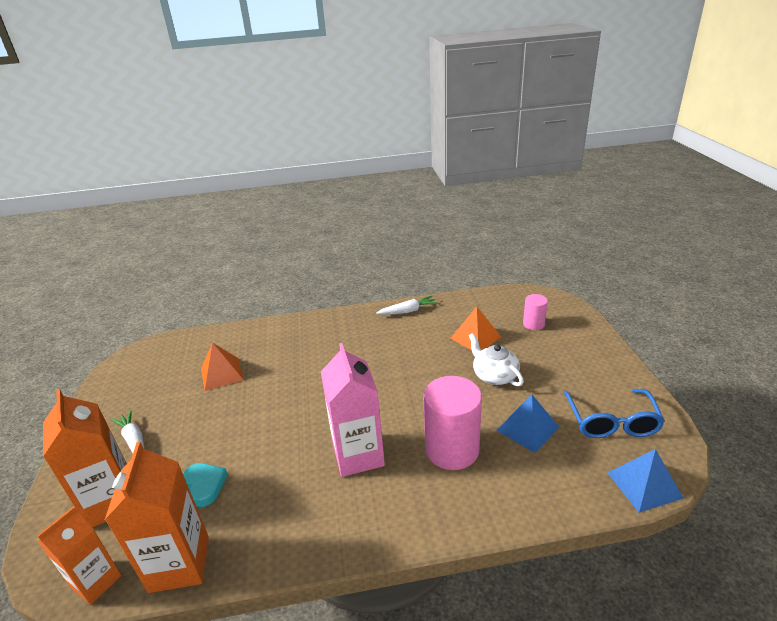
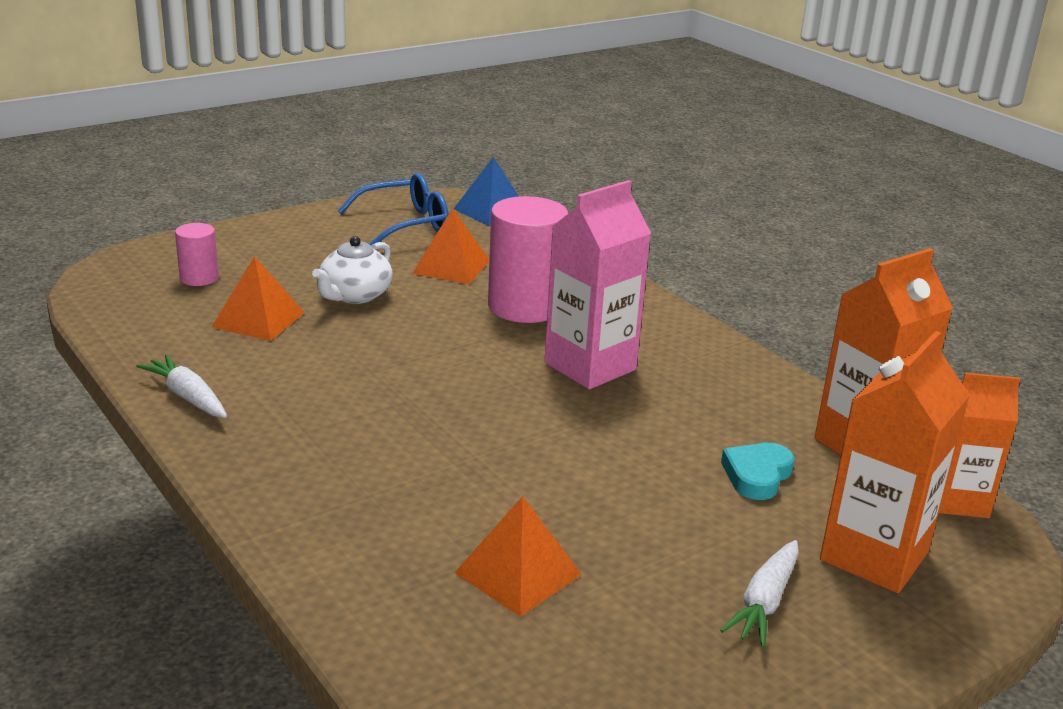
camera: 120 degrees left, 5 degrees down
blue pyramid [496,394,559,453] -> orange pyramid [412,208,489,284]

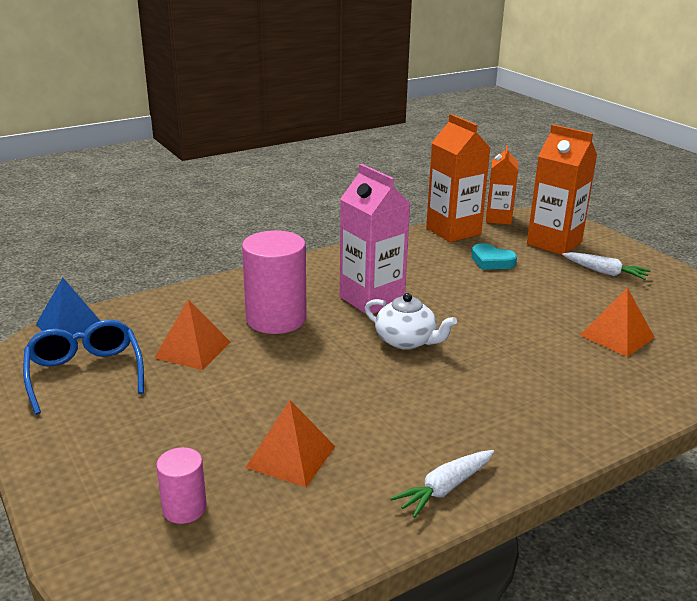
camera: 85 degrees left, 0 degrees up
white teapot [312,236,393,304] -> white teapot moved to [365,293,457,350]

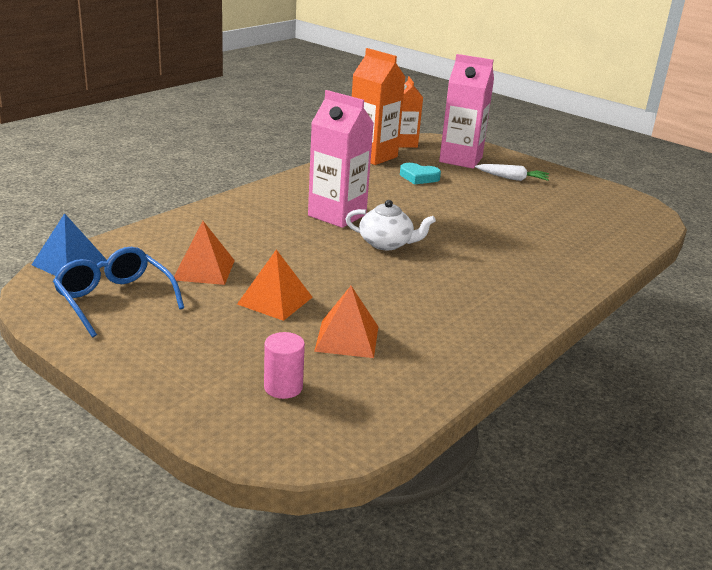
camera: 20 degrees left, 0 degrees up
pink cylinder [242,230,307,334] -> none
white carrot [390,450,494,518] -> none
orange carton [527,124,597,255] -> pink carton [439,54,494,169]
orange pyramid [580,287,655,357] -> orange pyramid moved to [237,249,313,321]

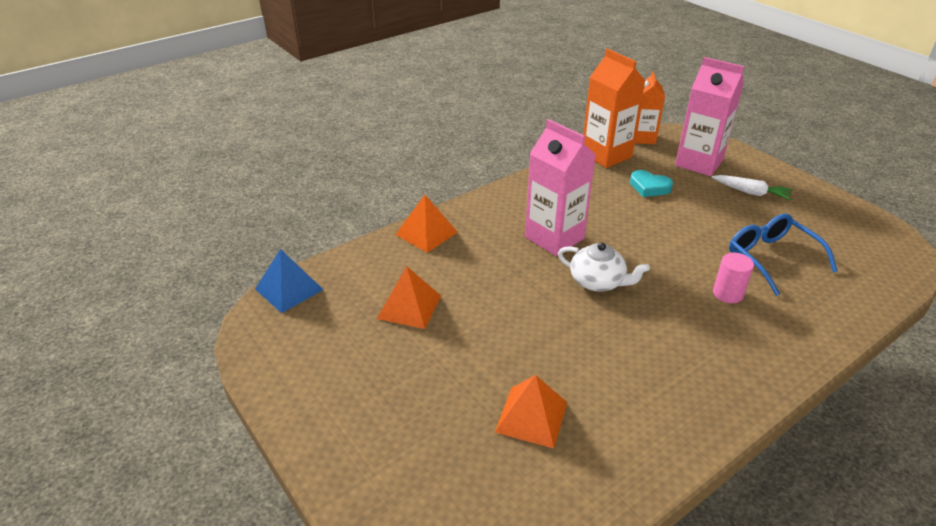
camera: 15 degrees right, 10 degrees up
blue glasses [53,247,184,337] -> blue glasses moved to [729,214,838,296]
orange pyramid [237,249,313,321] -> orange pyramid moved to [395,195,458,253]
pink cylinder [264,332,305,399] -> pink cylinder moved to [713,253,754,303]

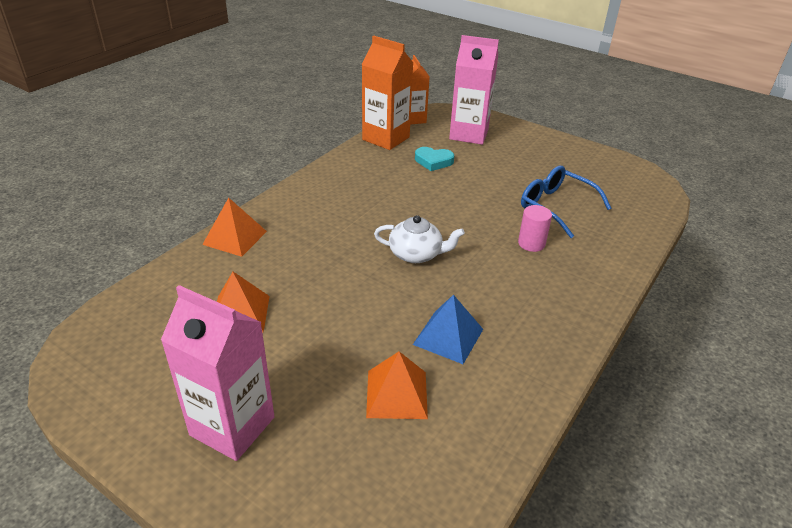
camera: 20 degrees left, 0 degrees up
blue pyramid [255,249,324,313] -> blue pyramid moved to [413,294,483,364]
pink carton [525,119,596,256] -> pink carton moved to [161,285,275,461]
white carrot [712,175,793,200] -> none

